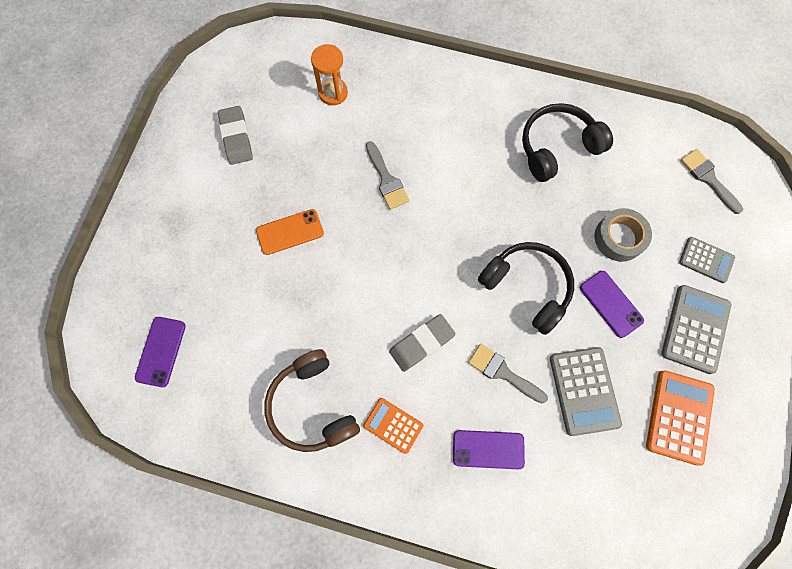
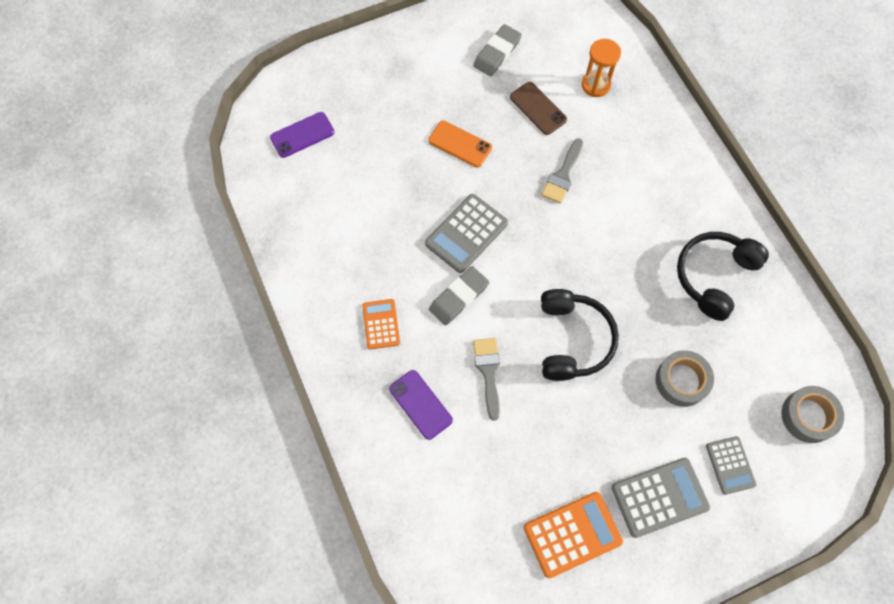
camera: 50 degrees right, 5 degrees down
brown headphones [264,349,360,452] -> none
grey eraser [389,314,456,372] -> grey eraser turned 60 degrees counterclockwise [429,266,489,326]
black headphones [522,103,613,182] -> black headphones turned 75 degrees counterclockwise [677,232,769,321]
grey calculator [550,347,622,436] -> grey calculator moved to [425,194,508,273]
purple phone [580,271,644,338] -> none
grey brush [680,149,743,214] -> grey tape [782,386,844,443]
none -> brown phone [510,82,567,135]

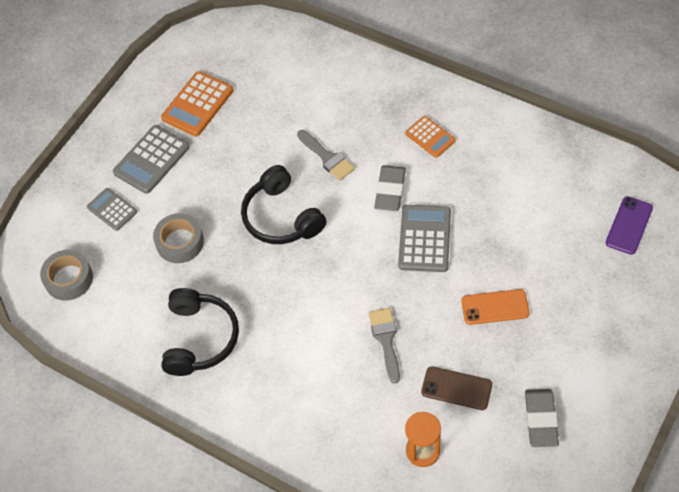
camera: 150 degrees right, 10 degrees down
purple phone [389,370,453,440] -> none

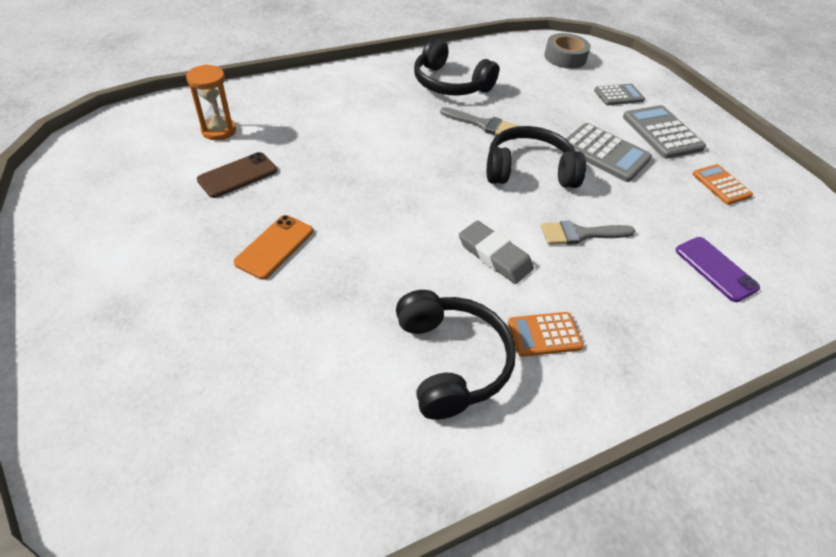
camera: 115 degrees right, 10 degrees down
grey tape [153,213,204,263] -> none
orange calculator [161,71,233,136] -> orange calculator [692,164,753,205], size x0.63
grey brush [369,308,400,384] -> grey brush moved to [440,107,517,135]
grey calculator [398,205,451,272] -> grey calculator moved to [566,123,652,182]
grey eraser [525,389,559,447] -> none
purple phone [606,196,653,255] -> purple phone moved to [676,237,760,302]
none -> black headphones [396,290,516,420]

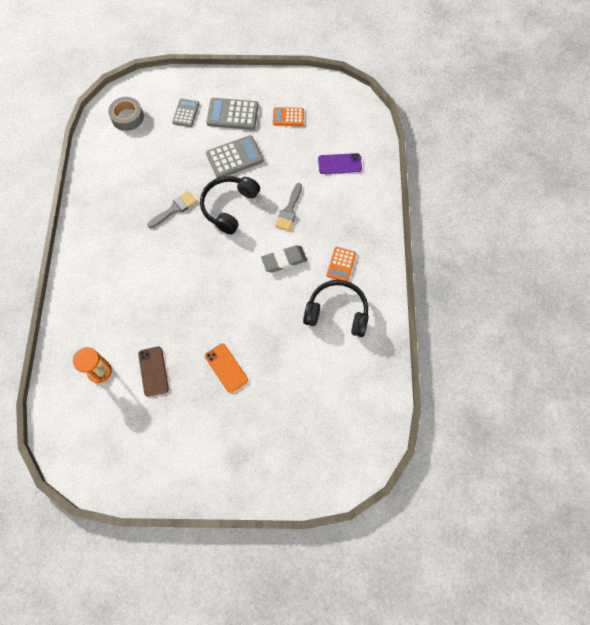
camera: 60 degrees left, 20 degrees up
black headphones [414,38,499,96] -> none

